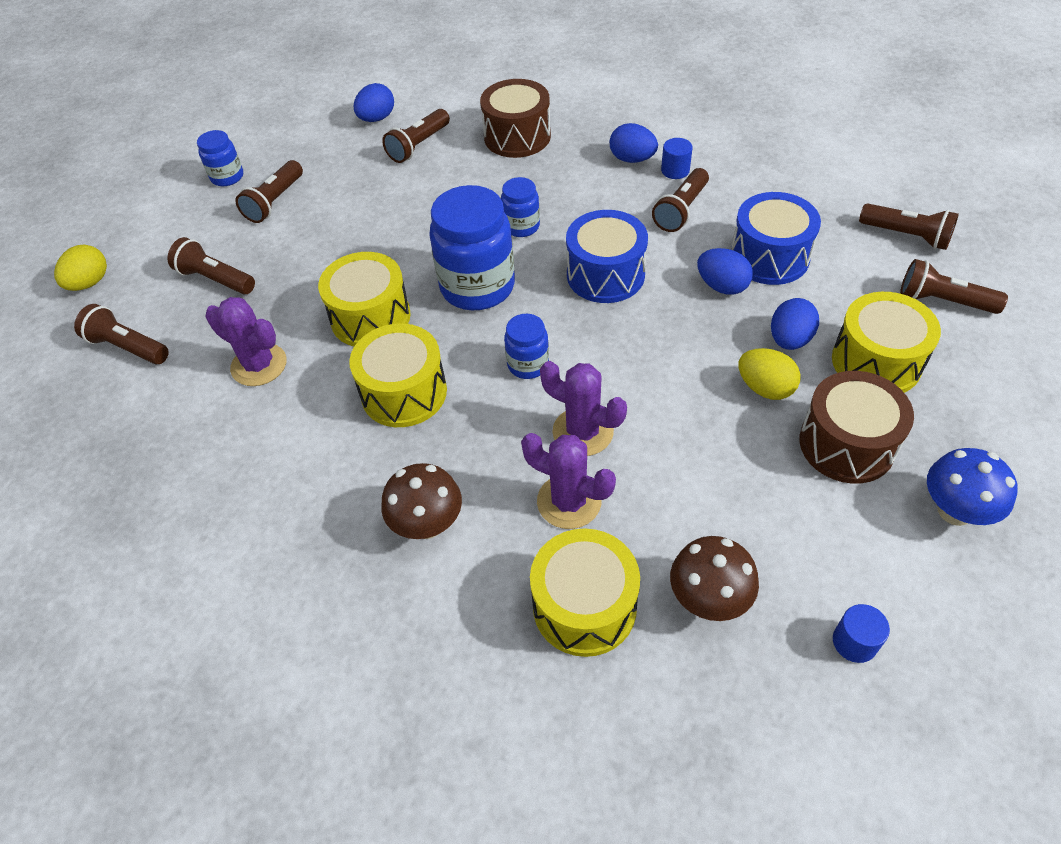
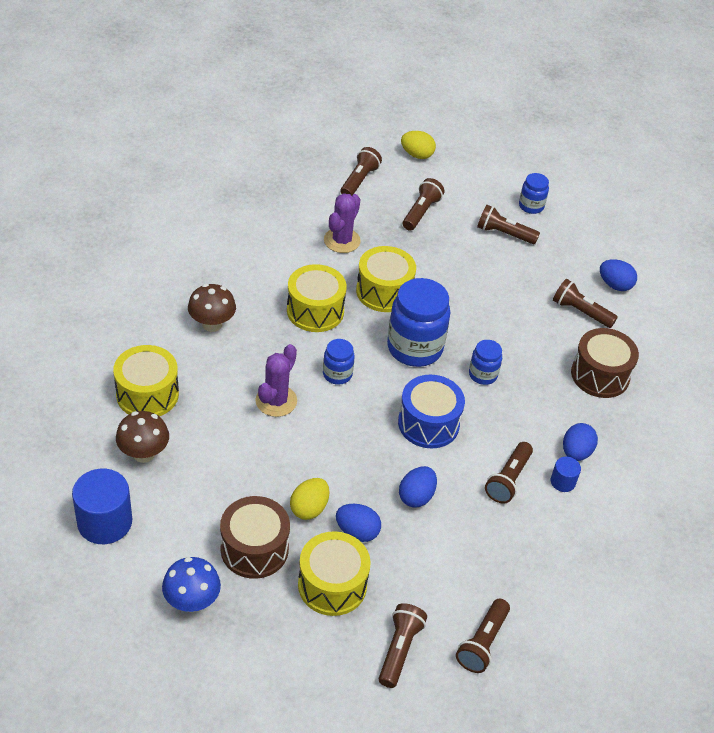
camera: 80 degrees right, 5 degrees down
purple cactus [521,433,616,529] -> none
brown flashlight [652,168,709,232] -> brown flashlight turned 90 degrees counterclockwise [485,442,533,503]
blue drum [731,192,821,285] -> none
blue cylinder [833,604,890,663] -> blue cylinder [72,469,132,544], size x1.99

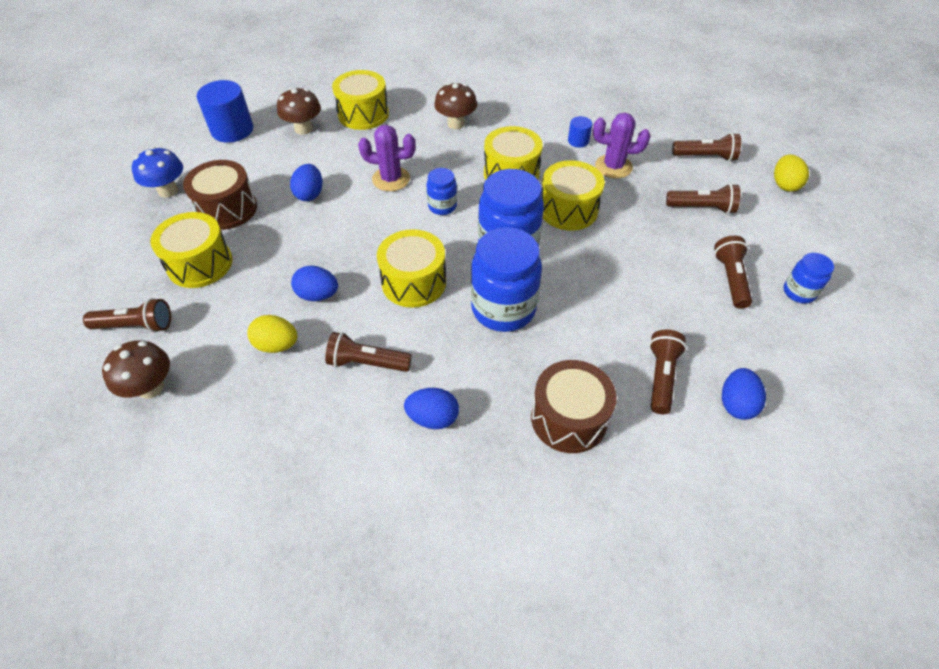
camera: 75 degrees right, 5 degrees up
yellow egg [290,478,329,520] -> yellow egg moved to [247,315,297,353]
blue egg [336,504,381,542] -> blue egg moved to [290,164,322,201]
blue drum [398,375,465,448] -> yellow drum [377,229,446,308]
brown flashlight [456,599,510,673] -> brown mushroom [102,341,170,399]
blue jar [469,340,502,385] -> blue jar [471,227,542,332], size x1.95
blue cylinder [551,457,581,492] -> blue cylinder moved to [568,116,593,148]

